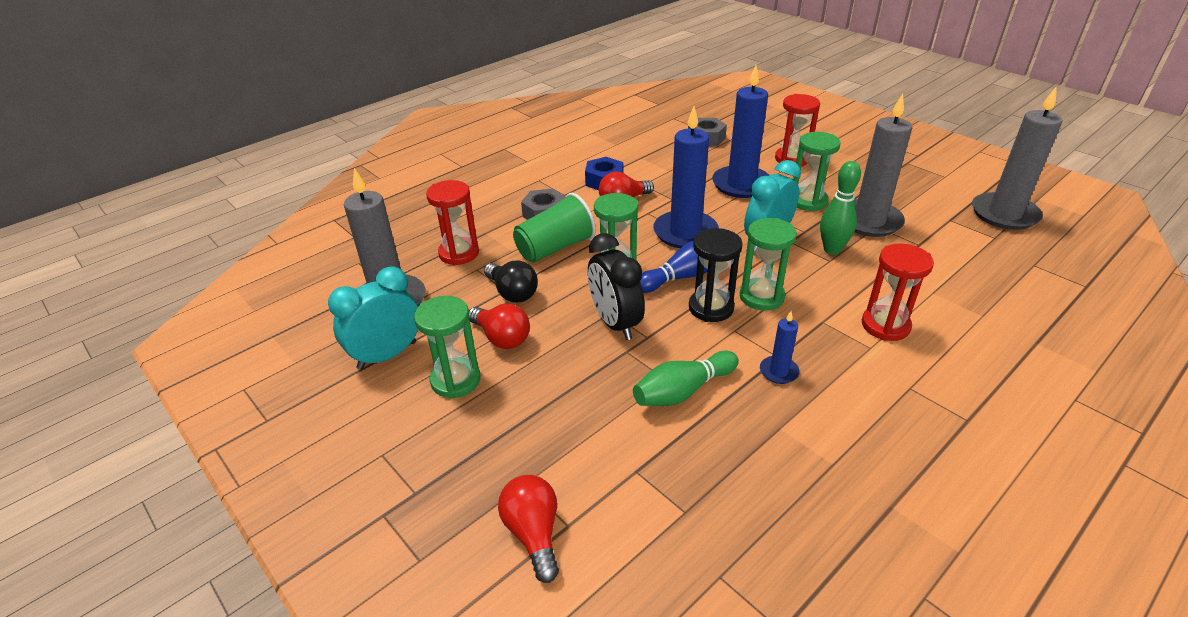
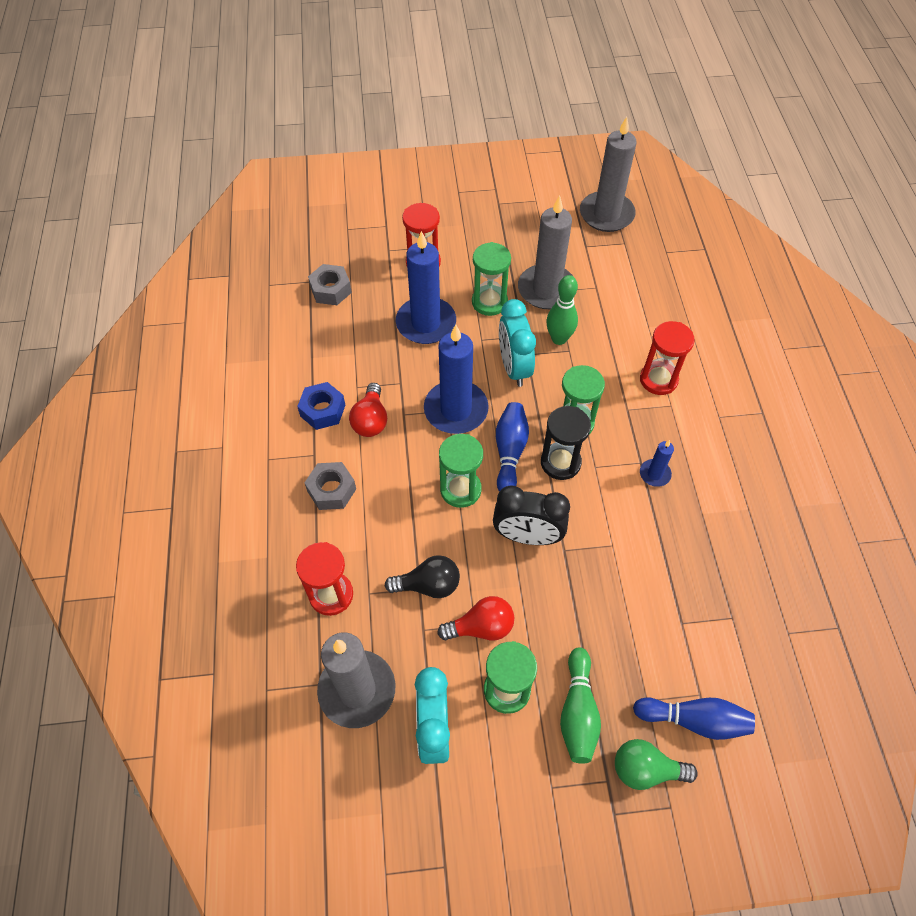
camera: 55 degrees left, 20 degrees up
red light bulb [498,475,559,583] -> blue bowling pin [633,697,755,740]
green cup [513,193,596,263] -> none
green bowling pin [633,351,739,406] -> green bowling pin moved to [560,647,601,764]
none -> green light bulb [615,739,698,790]

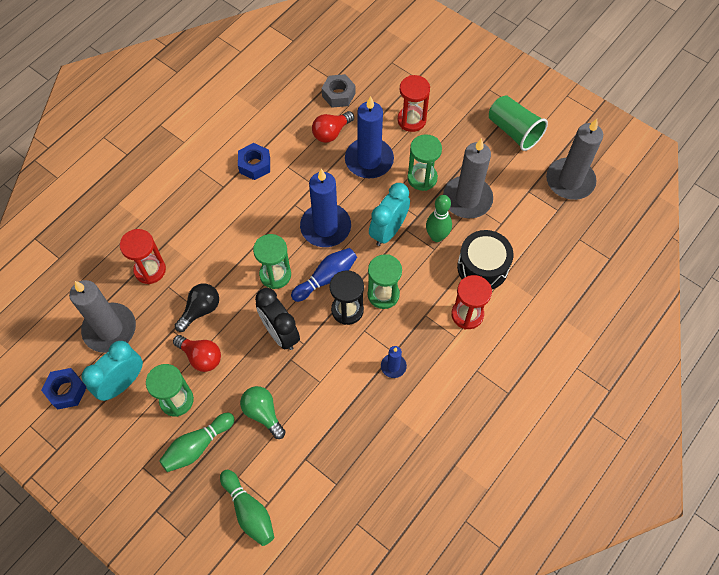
camera: 45 degrees right, 5 degrees up
grey nut [304,462,356,510] -> none
red light bulb [349,383,387,437] -> red light bulb moved to [312,111,354,143]
black light bulb [385,555,460,598] -> black light bulb turned 90 degrees counterclockwise [175,284,219,332]
green light bulb [615,739,698,790] -> green light bulb moved to [240,386,286,439]
blue bowling pin [633,697,755,740] -> green bowling pin [220,470,274,546]
none -> blue nut [41,368,86,409]
none -> black drum [457,230,513,289]
none -> green cup [489,95,548,151]

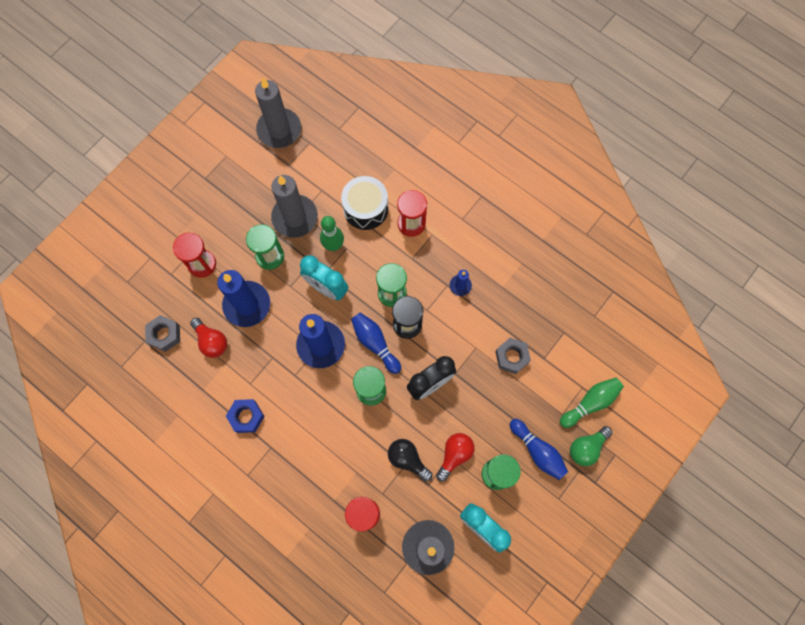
camera: 90 degrees left, 10 degrees up
blue nut [41,368,86,409] -> none
green bowling pin [159,413,235,472] -> blue bowling pin [510,419,568,480]
green light bulb [240,386,286,439] -> green light bulb moved to [570,426,612,466]
green cup [489,95,548,151] -> none
none -> grey nut [495,338,531,374]

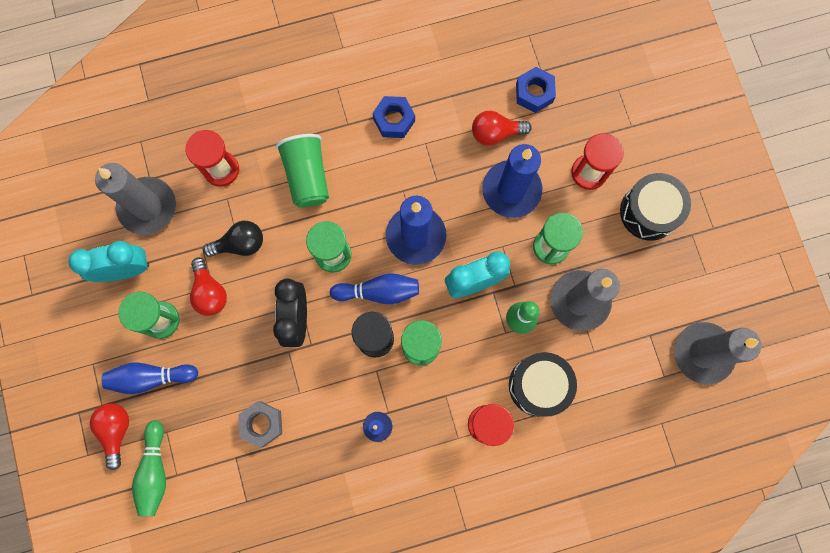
camera: 125 degrees right, 5 degrees up
grey nut [145,315,180,352] -> blue nut [516,67,556,113]
green light bulb [570,426,612,466] -> red light bulb [90,403,129,470]
none -> green cup [276,134,329,208]
none -> black drum [620,173,691,241]

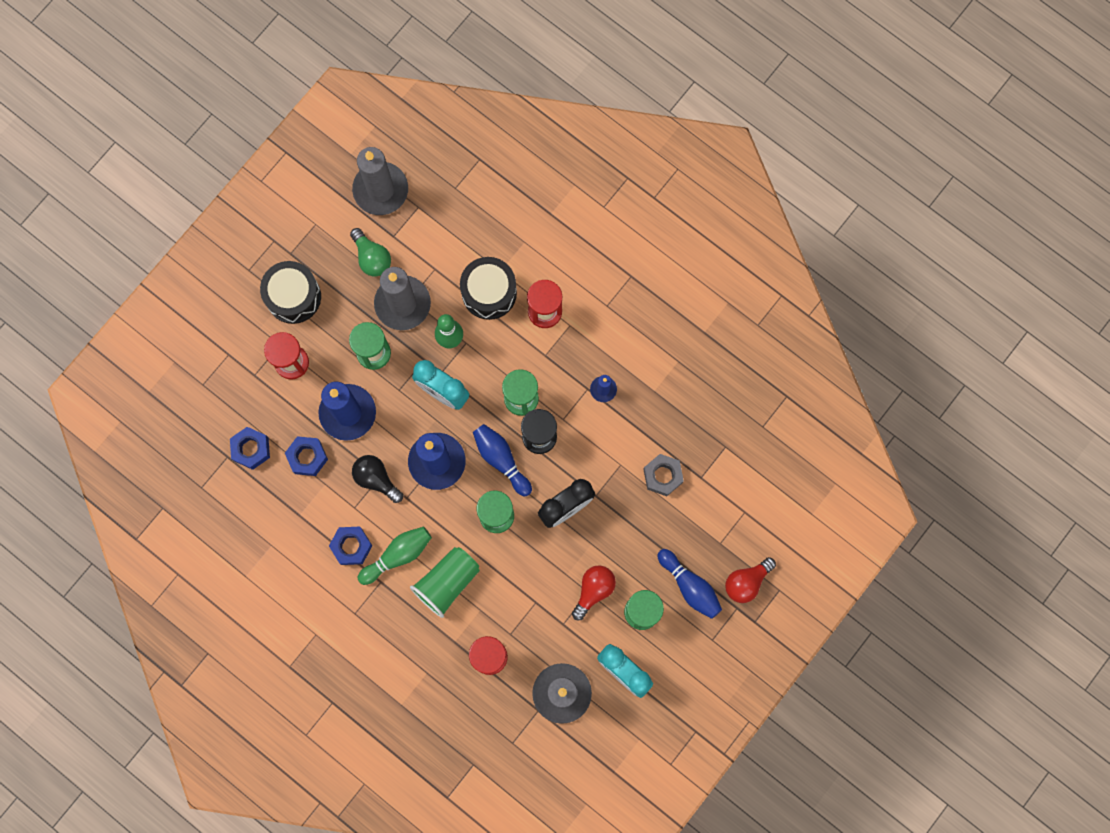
camera: 125 degrees left, 0 degrees up
green bowling pin [132,420,166,516] -> green bowling pin moved to [358,527,432,585]
black light bulb [203,221,263,257] -> black light bulb moved to [352,455,403,503]
red light bulb [472,111,532,146] -> blue nut [285,436,328,476]
none -> green light bulb [350,228,391,277]

